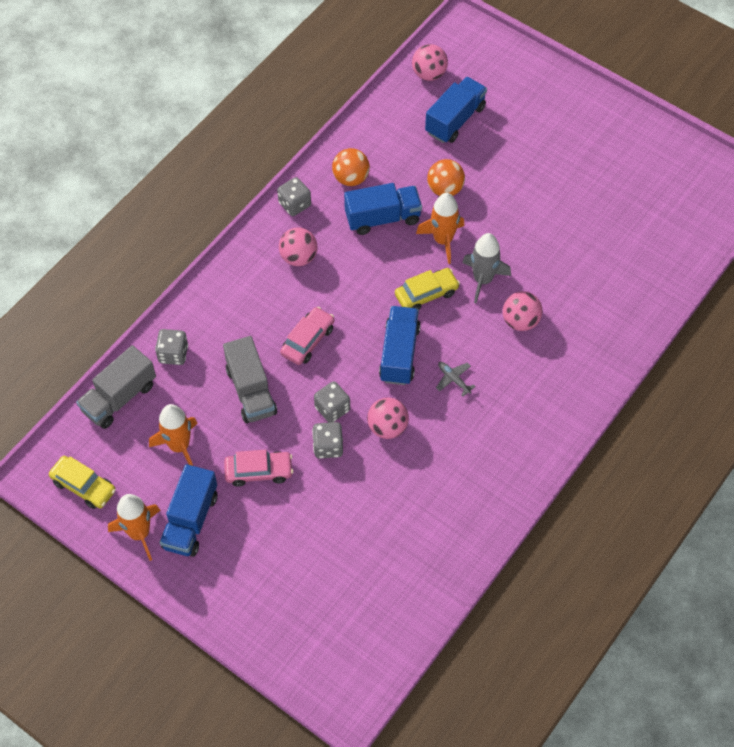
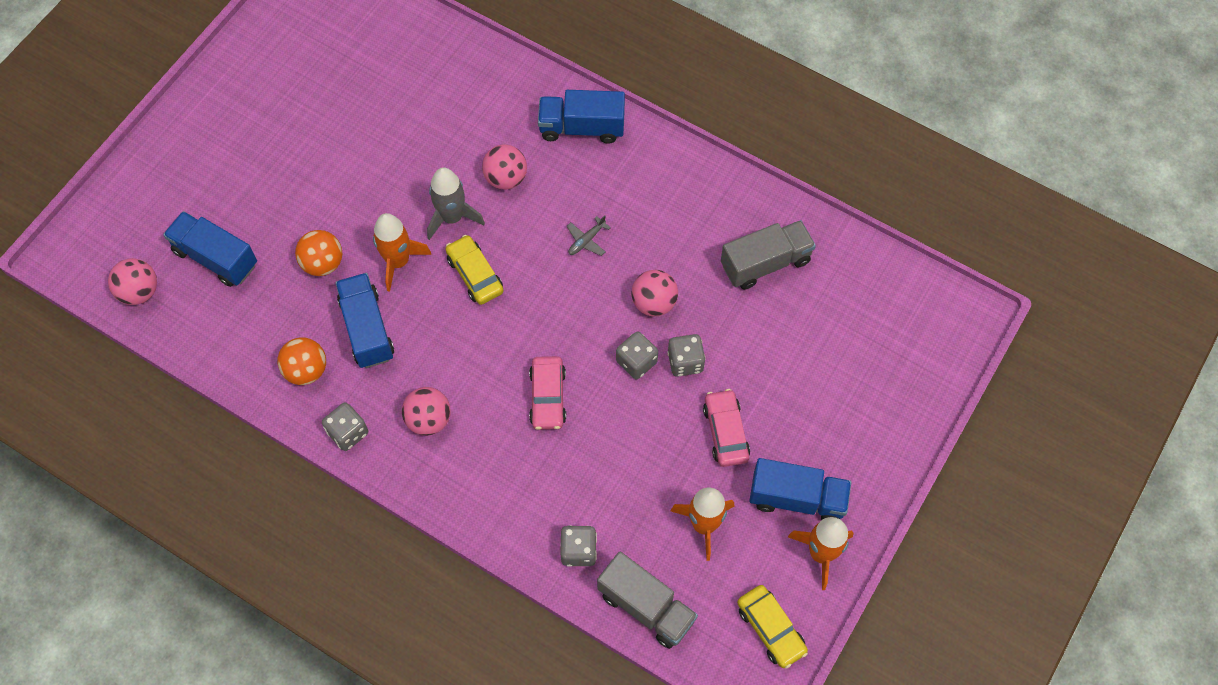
camera: 95 degrees left, 5 degrees up
yellow car [49,456,116,509] -> yellow car turned 120 degrees clockwise [737,585,808,668]
grey truck [223,336,277,423] -> grey truck moved to [721,220,816,290]
pink car [280,307,334,365] -> pink car turned 120 degrees counterclockwise [529,356,566,430]
blue truck [379,306,421,385] -> blue truck moved to [538,90,625,144]

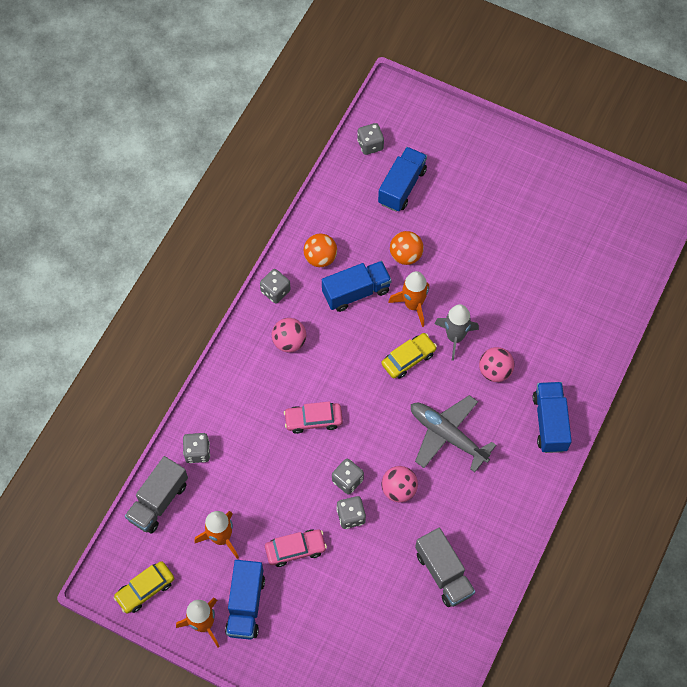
camera: 85 degrees right, 0 degrees up
pink ball [108,258,157,305] -> grey dice [357,123,384,155]
grey plane [567,215,611,256] -> grey plane [411,395,496,472], size x2.36

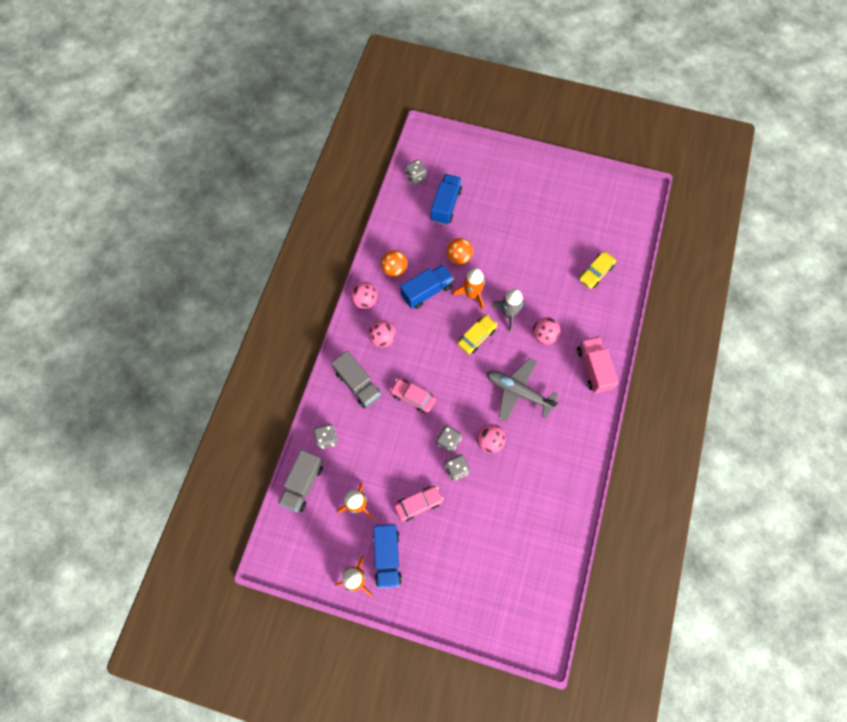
camera: 10 degrees left, 5 degrees up
yellow car [114,561,174,613] -> yellow car moved to [579,251,616,289]
grey dice [260,269,291,304] -> pink ball [350,282,377,309]
pink car [284,401,343,434] -> pink car turned 45 degrees clockwise [390,378,436,413]
grey truck [415,528,475,607] -> grey truck moved to [332,351,382,408]
blue truck [533,382,572,453] -> pink truck [577,336,619,393]

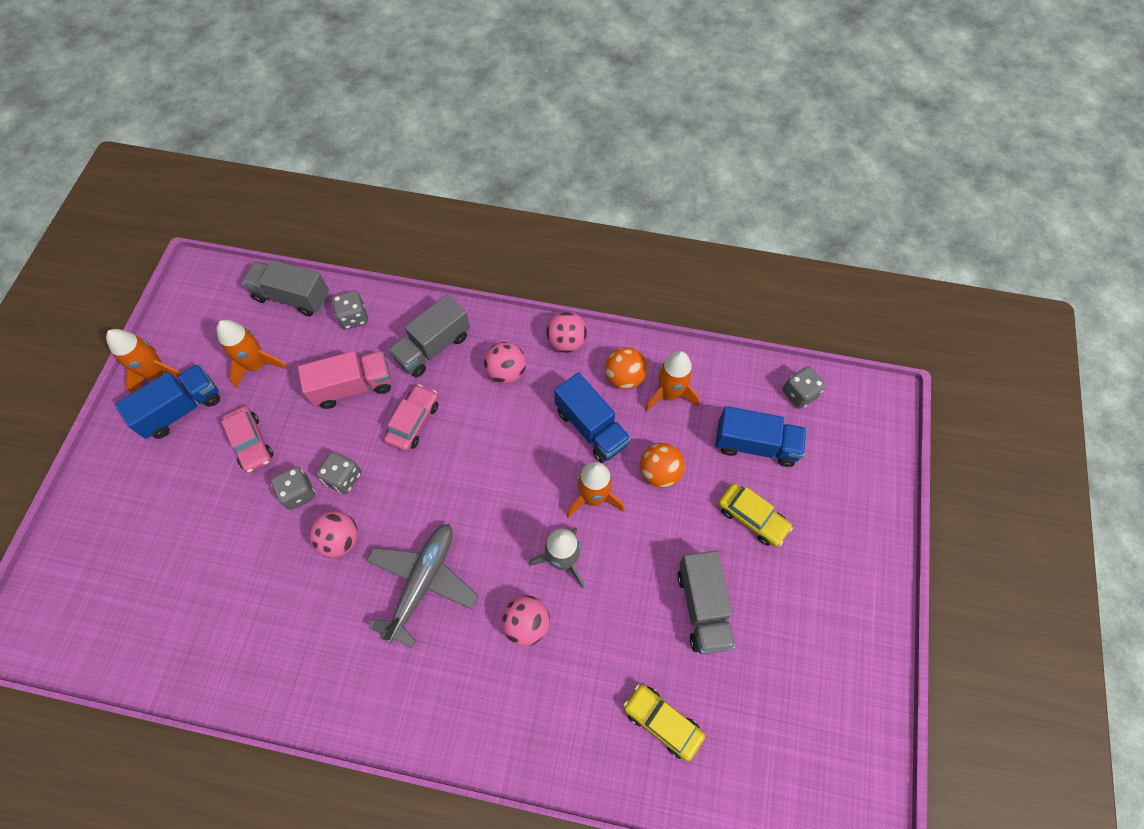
camera: 85 degrees right, 5 degrees down
blue truck [373,524,402,588] -> blue truck turned 150 degrees clockwise [115,364,220,439]
yellow car [457,315,497,354] -> yellow car moved to [718,483,793,547]
pink truck [577,336,619,393] -> pink truck moved to [298,351,392,409]
none -> orange rocket [645,351,699,412]
none -> grey truck [677,550,736,654]

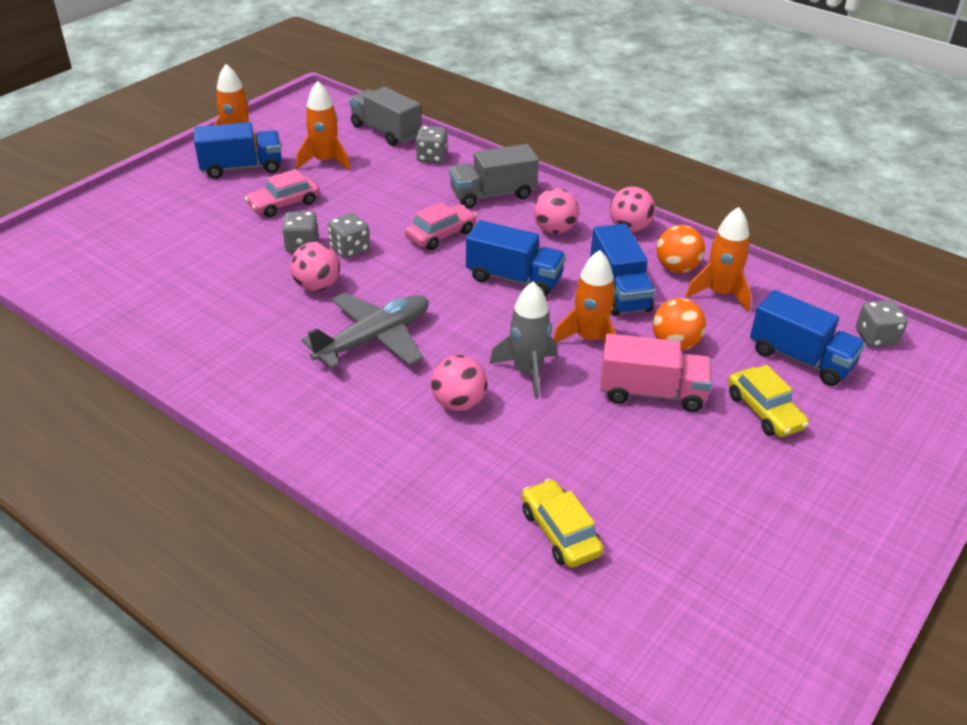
camera: 25 degrees right, 25 degrees down
pink car [221,406,273,473] -> pink car turned 60 degrees clockwise [245,169,320,217]
pink truck [298,351,392,409] -> pink truck moved to [600,334,712,412]
grey truck [677,550,736,654] -> none
none -> blue truck [466,220,566,297]

